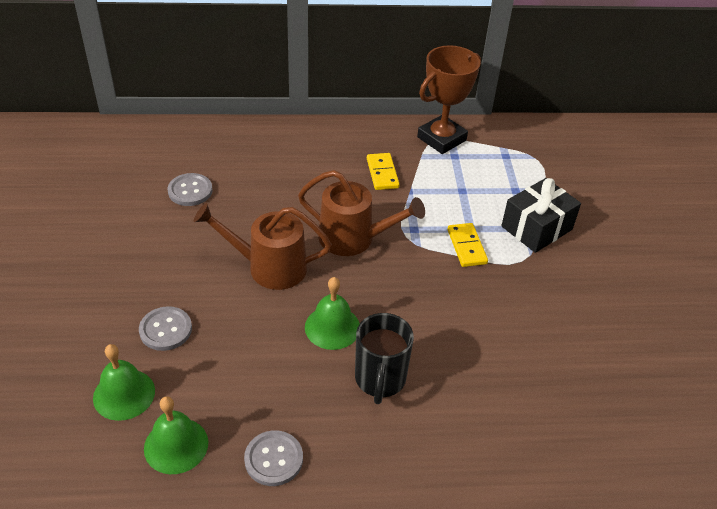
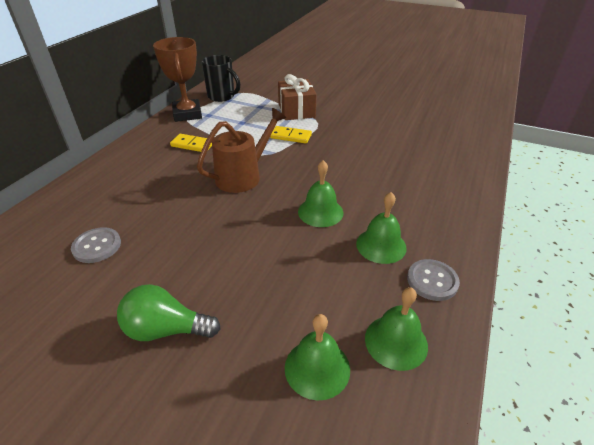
camera: 60 degrees left, 5 degrees down
grey button [139,306,192,351] -> none
brown watering can [194,203,332,290] -> none
black mug [355,313,414,404] -> black mug moved to [202,55,240,102]
black gift [501,178,581,253] -> brown gift [278,74,317,120]
none -> green light bulb [117,284,221,341]
none -> green bell [356,192,407,264]

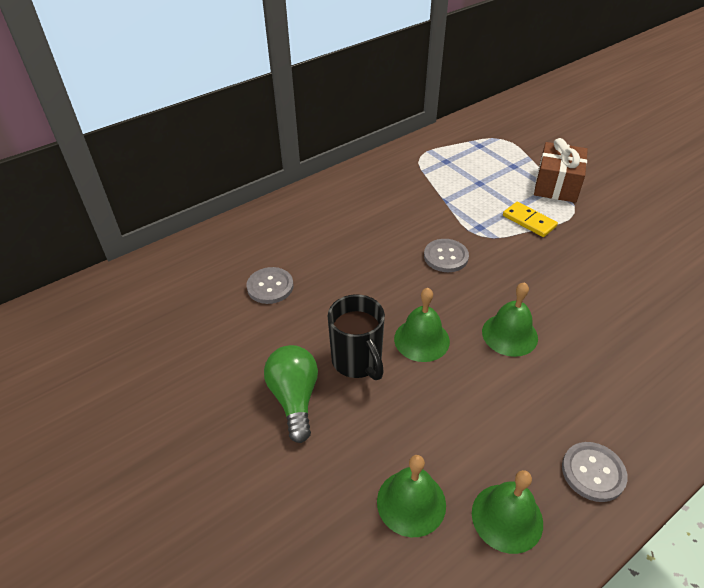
camera: 30 degrees right, 5 degrees up
green light bulb [117,284,221,341] -> green light bulb turned 45 degrees clockwise [264,345,318,443]
brown trophy [153,37,202,122] -> none
yellow domino [170,134,212,152] -> none
brown watering can [197,108,286,193] -> grey button [424,239,469,272]
black mug [202,55,240,102] -> black mug moved to [328,294,385,380]
green bell [356,192,407,264] -> green bell moved to [394,288,450,362]

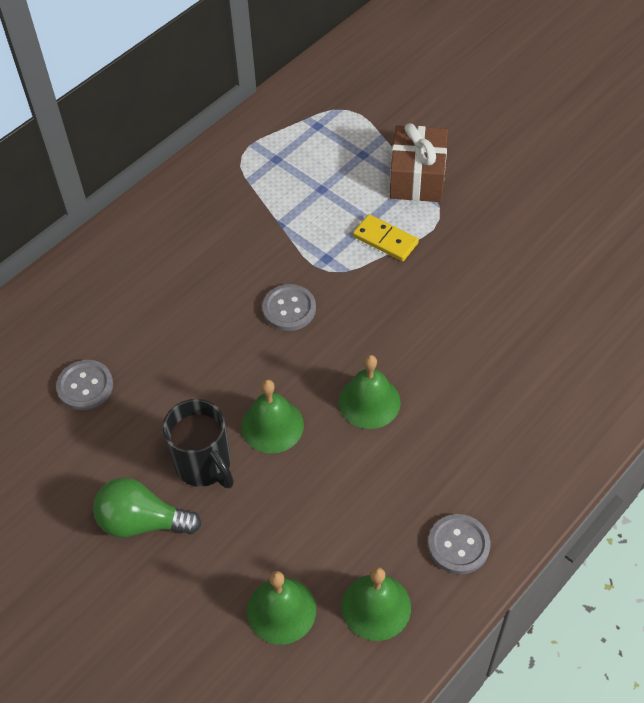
camera: 10 degrees left, 10 degrees up
green light bulb [264,345,318,443] -> green light bulb turned 60 degrees counterclockwise [93,478,201,538]

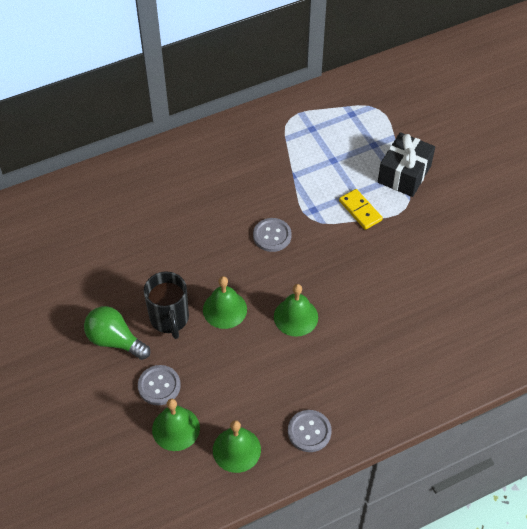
camera: 20 degrees right, 0 degrees up
grey button [56,360,113,410] -> grey button moved to [138,365,181,405]
brown gift [390,123,448,202] -> black gift [378,132,435,197]

